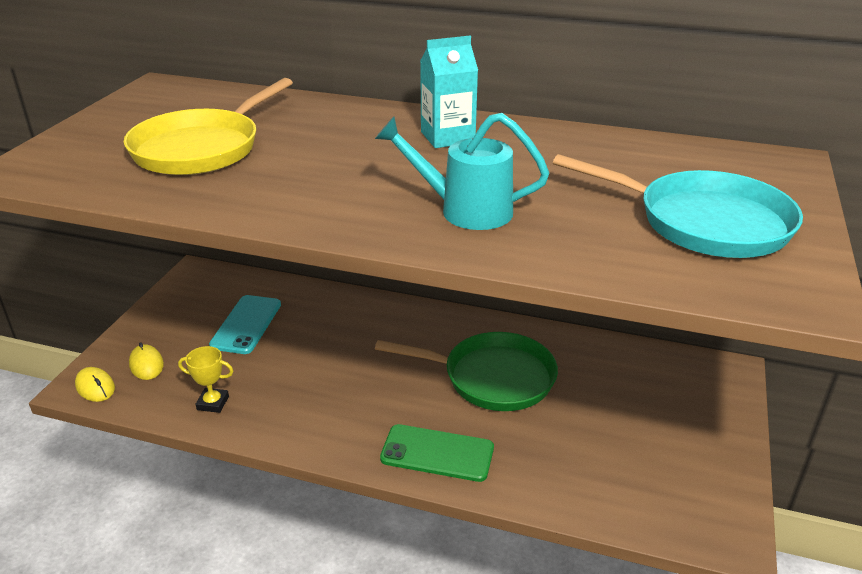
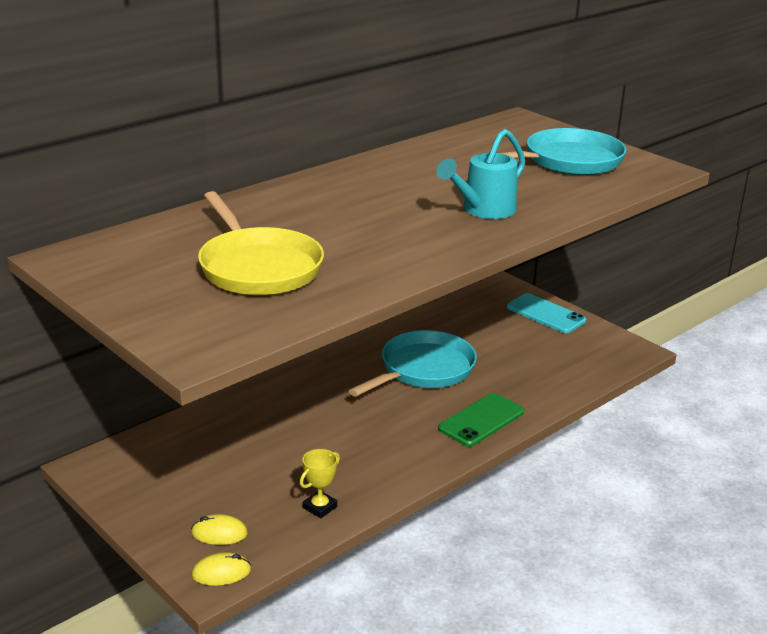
camera: 60 degrees left, 5 degrees down
turquoise phone [209,295,281,354] -> turquoise phone moved to [507,293,586,333]
green pan [375,332,558,411] -> turquoise pan [349,330,477,397]
turquoise carton [420,36,478,148] -> none

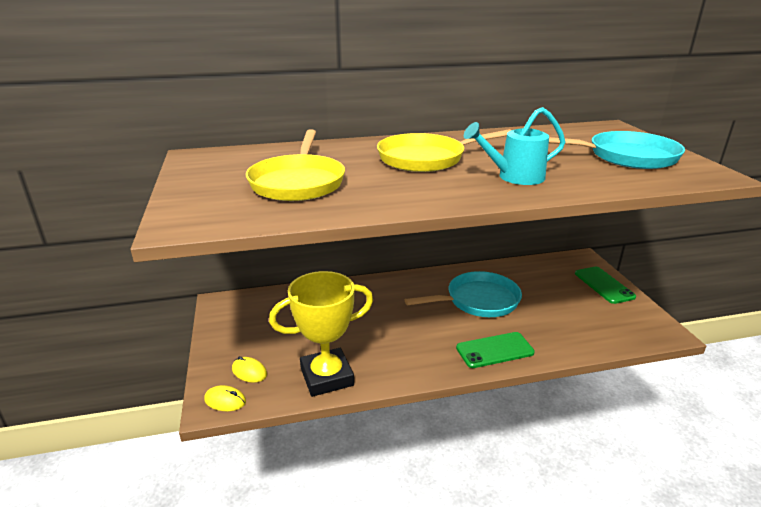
camera: 30 degrees right, 0 degrees up
yellow trophy [300,449,340,518] -> yellow trophy [269,271,373,397], size x2.31
turquoise phone [507,293,586,333] -> green phone [575,267,636,304]
none -> yellow pan [377,129,511,172]

